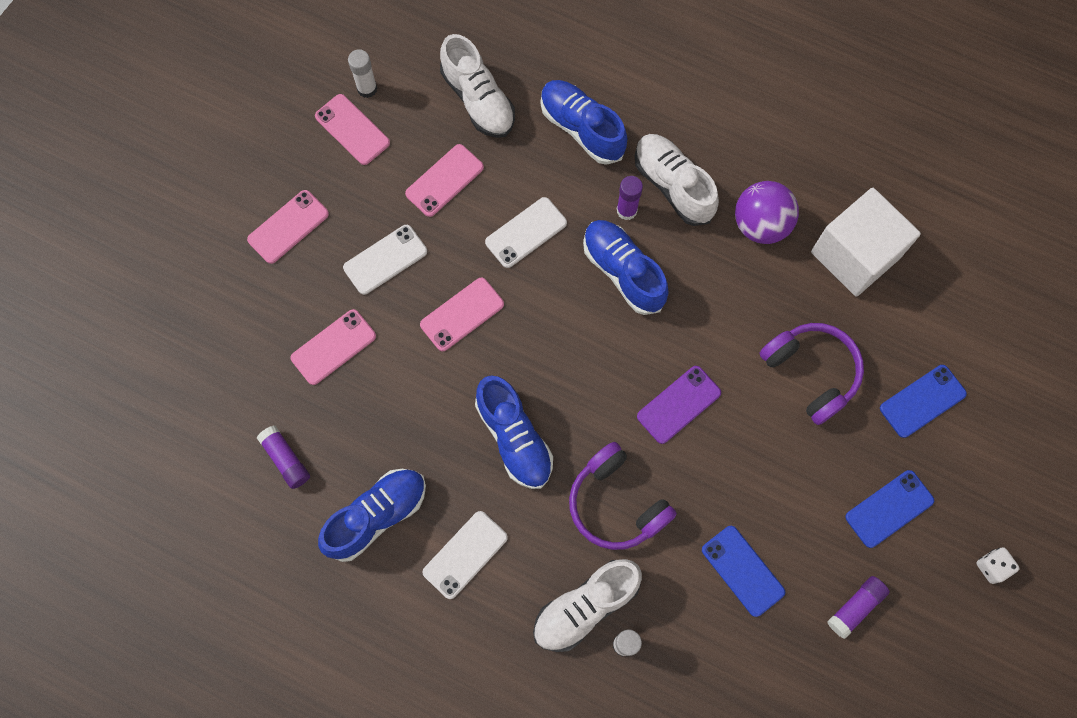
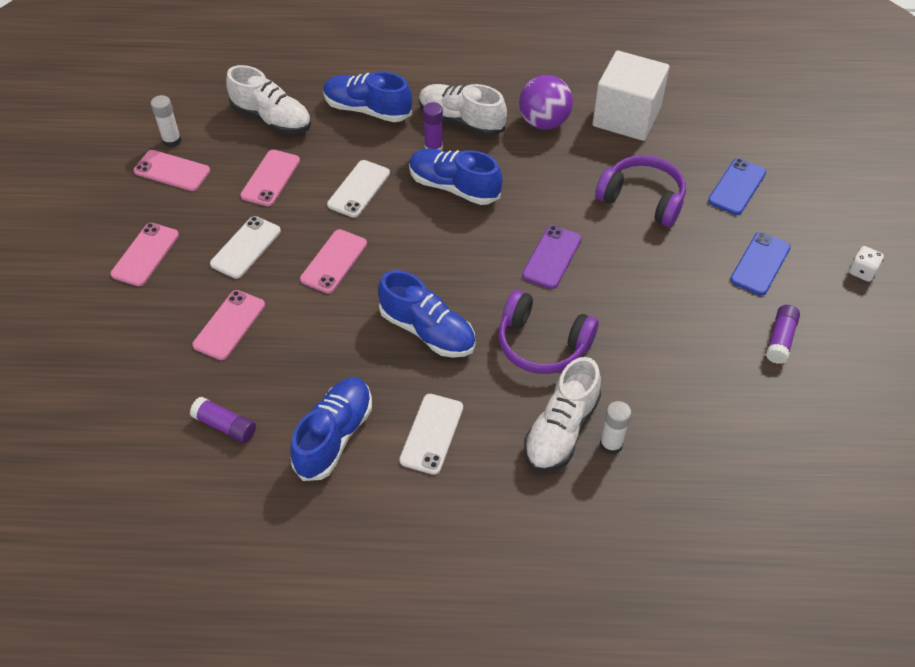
camera: 25 degrees left, 20 degrees down
blue phone [702,526,785,617] -> none

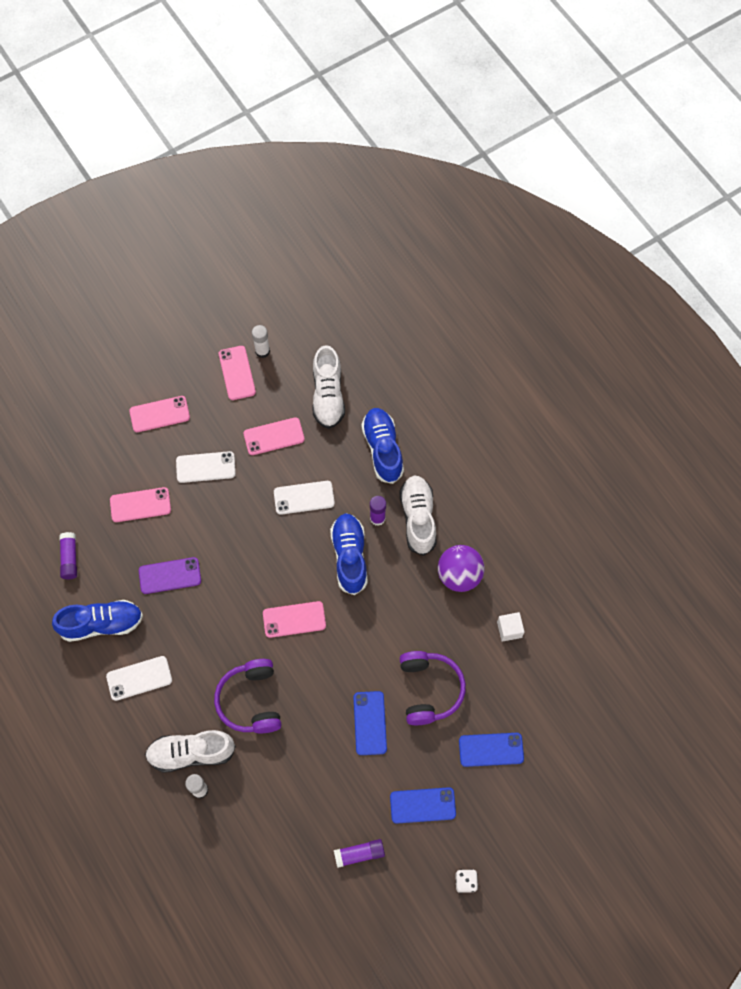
camera: 55 degrees right, 15 degrees up
pink phone [300,229,367,293] -> pink phone moved to [263,601,326,638]
blue shoe [378,270,475,358] -> none
purple phone [522,225,582,289] -> purple phone moved to [139,557,201,594]
white cube [593,50,669,141] -> white cube [497,612,525,642], size x0.43
none -> blue phone [354,691,387,755]

